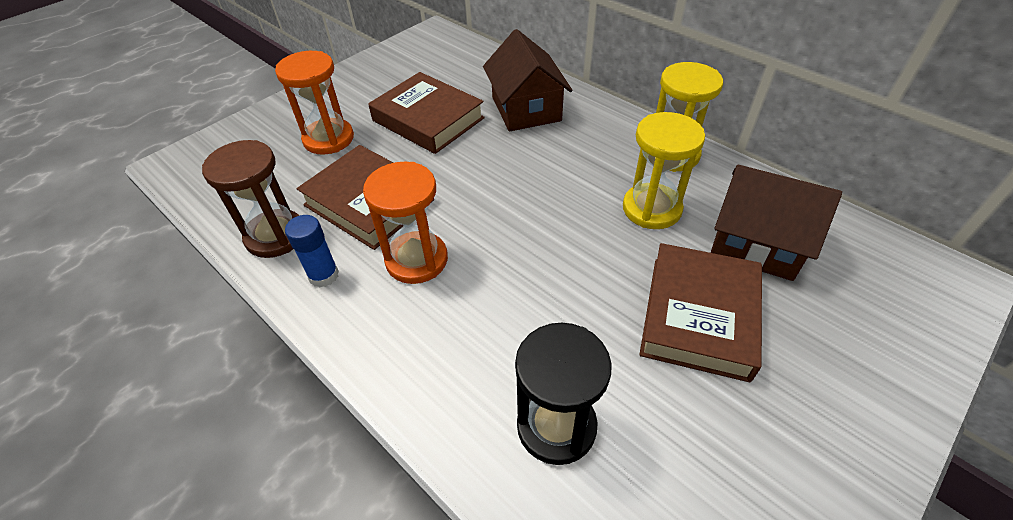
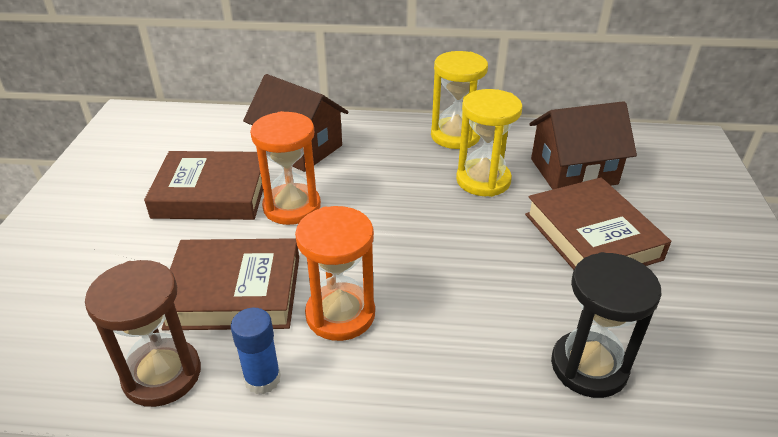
camera: 40 degrees left, 10 degrees down
orange hourglass [275,51,354,155] -> orange hourglass moved to [250,111,321,225]

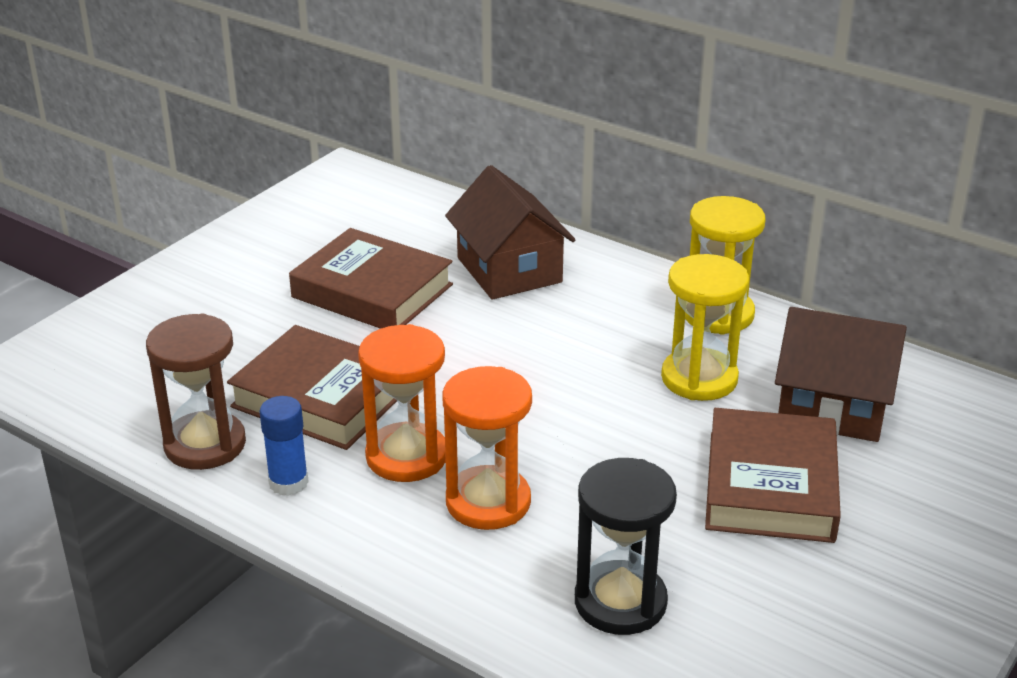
camera: 30 degrees right, 5 degrees down
orange hourglass [250,111,321,225] -> orange hourglass moved to [442,366,532,530]

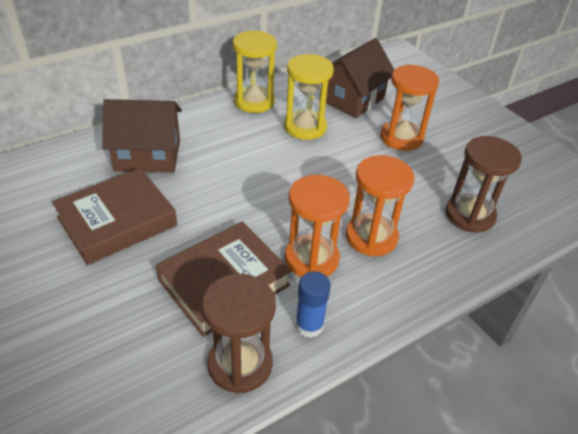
camera: 70 degrees left, 10 degrees up
black hourglass [575,458,677,635] -> brown hourglass [446,136,522,233]
brown book [705,408,841,543] -> orange hourglass [380,64,439,151]

